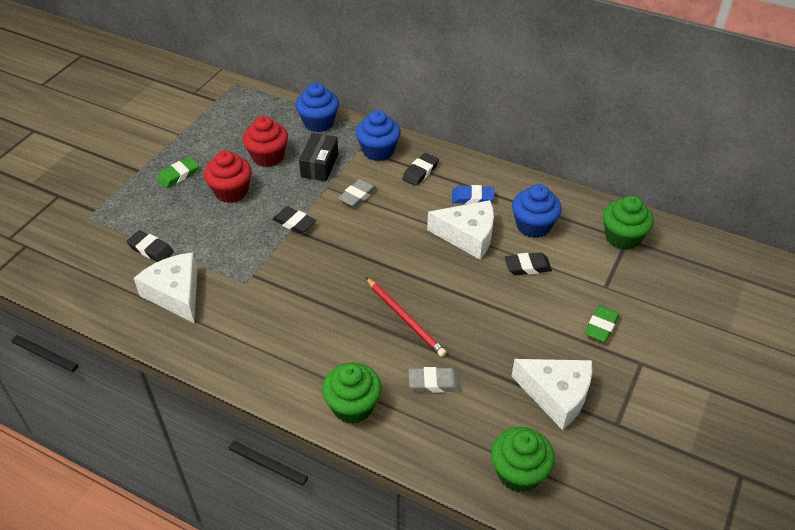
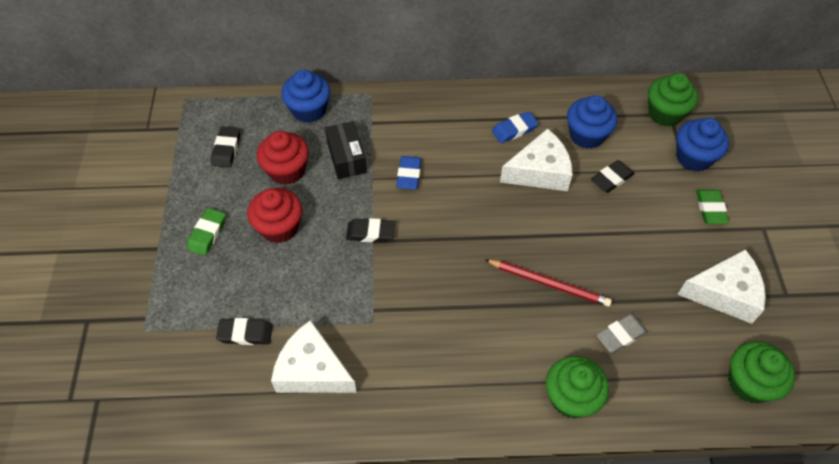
camera: 30 degrees left, 10 degrees up
grey eraser [338,179,377,207] -> blue eraser [396,156,421,190]
blue cupcake [356,110,401,161] -> blue cupcake moved to [676,118,729,172]
black eraser [402,153,439,186] -> black eraser moved to [211,126,240,167]

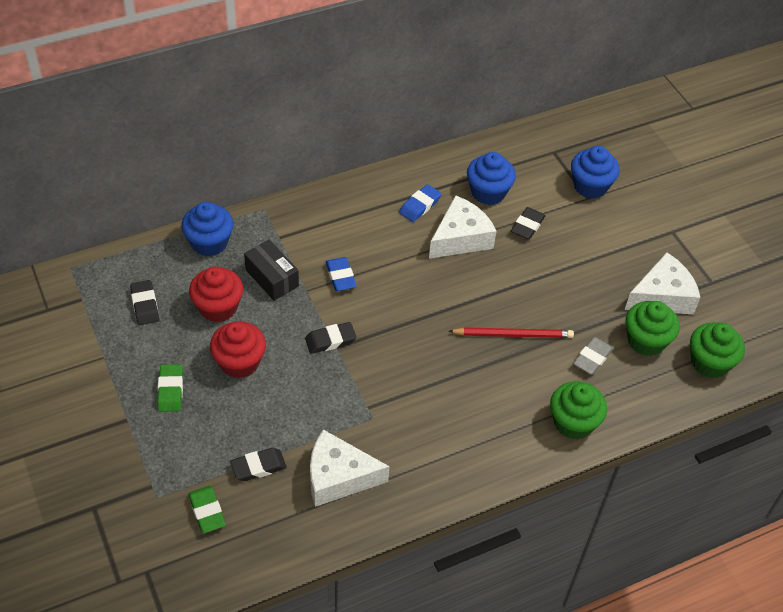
camera: 25 degrees left, 5 degrees down
green cupcake [648,73,698,126] -> green cupcake moved to [625,301,680,356]
green eraser [696,189,729,224] -> green eraser moved to [188,486,226,533]

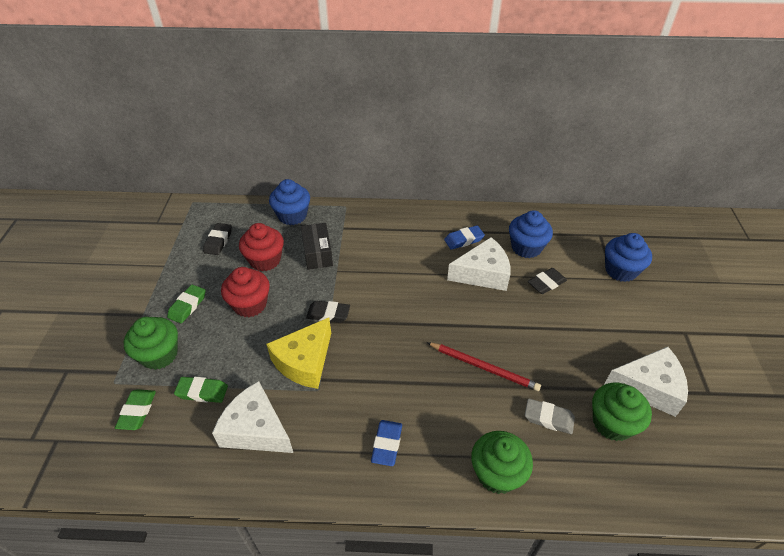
camera: 30 degrees right, 5 degrees down
black eraser [230,448,287,481] -> green eraser [174,377,228,403]
blue eraser [326,257,356,291] -> blue eraser moved to [371,420,402,466]
grey eraser [573,337,613,375] -> grey eraser turned 45 degrees clockwise [525,398,575,434]
green cupcake [690,322,745,378] -> green cupcake moved to [124,317,178,370]
none -> yellow cheese [266,318,331,389]

